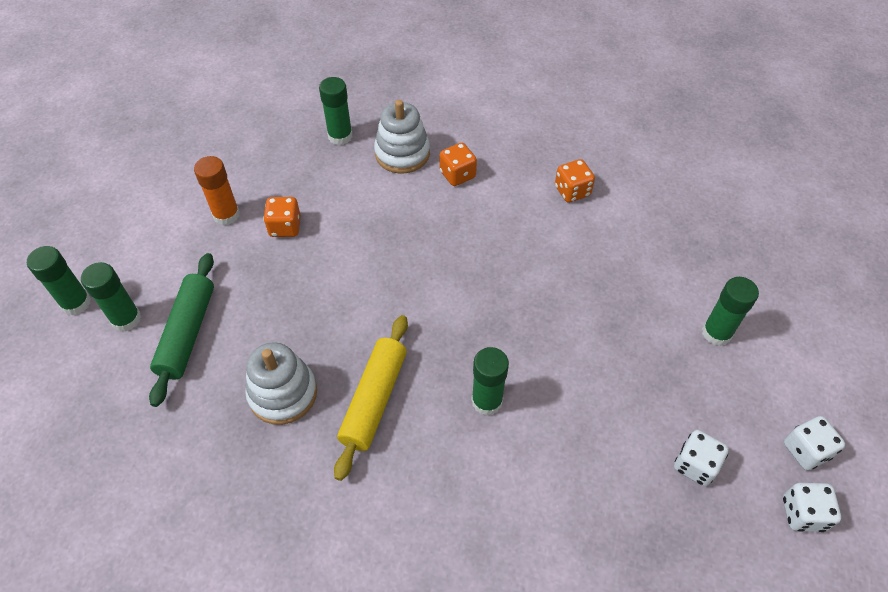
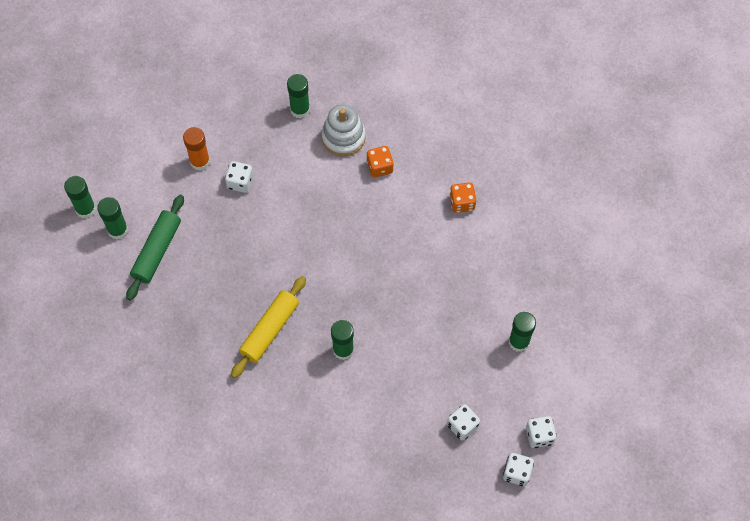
camera: 15 degrees right, 10 degrees up
white stacking toy [245,342,317,425] -> none
orange dice [263,197,301,237] -> white dice [225,161,253,193]

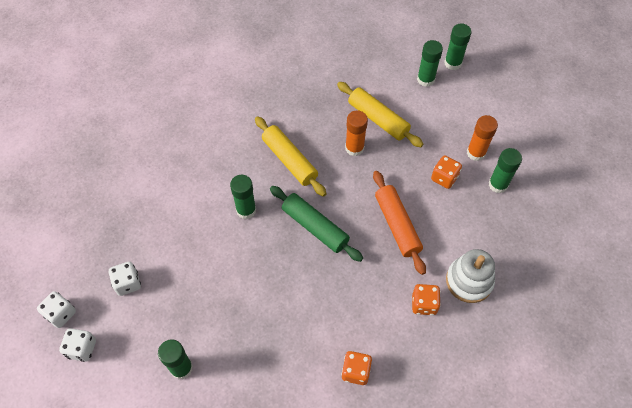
camera: 110 degrees right, 5 degrees down
green rolling pin [126,195,184,301] -> green rolling pin moved to [270,186,363,262]
white dice [225,161,253,193] -> orange dice [431,155,462,189]
green glue stick [287,74,310,118] -> green glue stick moved to [489,148,522,193]
none -> yellow rolling pin [337,82,423,147]
none -> orange glue stick [345,110,368,156]
none -> orange rolling pin [373,171,426,275]

